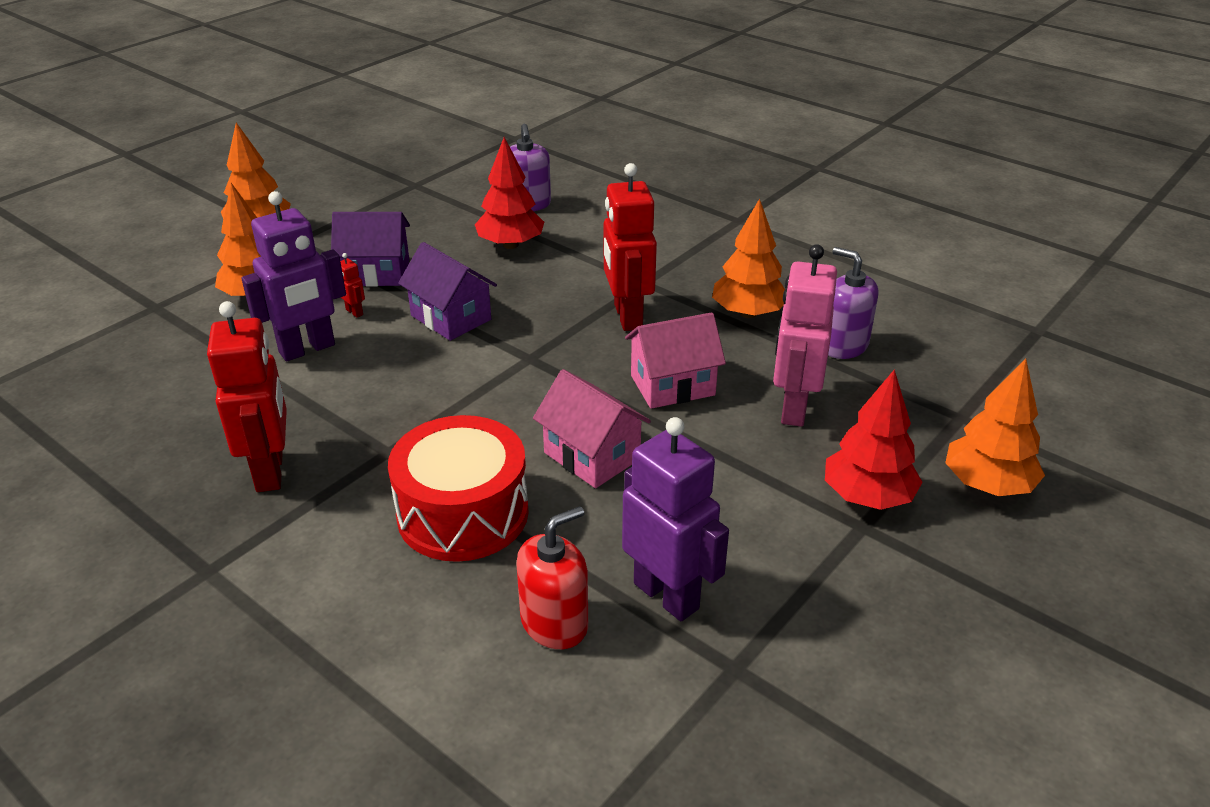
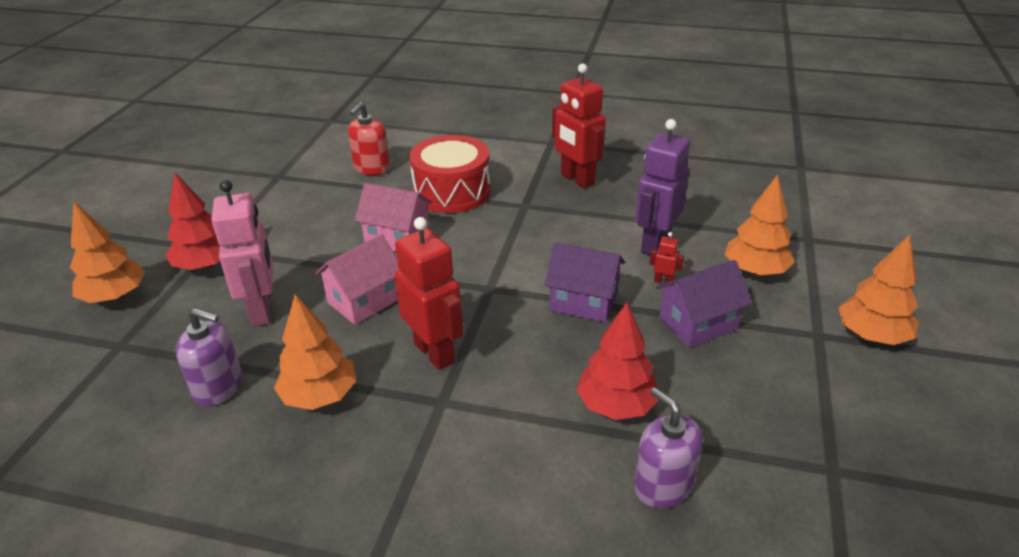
camera: 155 degrees right, 0 degrees up
purple robot [622,417,729,621] -> none

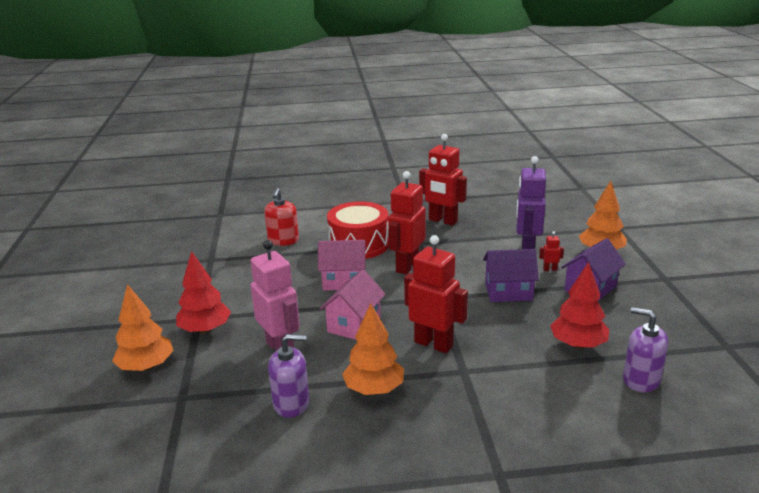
camera: 20 degrees left, 10 degrees down
orange tree [838,234,919,345] -> none
none -> red robot [388,171,426,274]

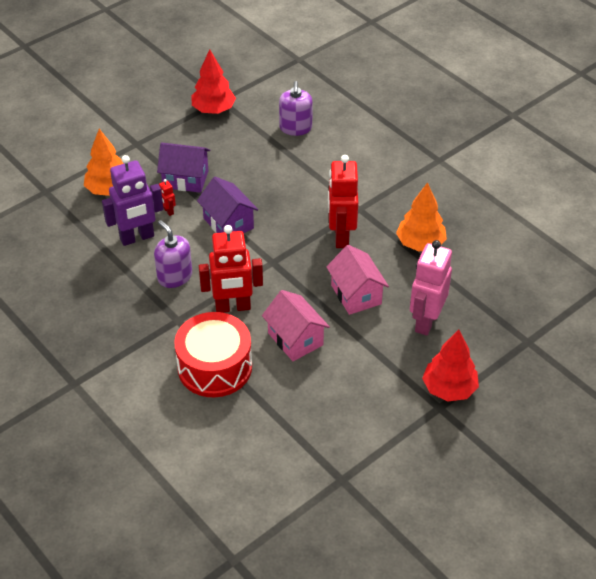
camera: 125 degrees left, 20 degrees up
orange tree [112,284,174,371] -> none
red soap dispenser [264,188,299,246] -> none
purple soap dispenser [268,334,309,418] -> purple soap dispenser moved to [154,220,192,288]
pink house [320,270,385,340] -> pink house turned 75 degrees clockwise [326,245,389,315]
red robot [419,134,467,226] -> none
red tree [550,262,609,349] -> red tree moved to [191,49,236,114]

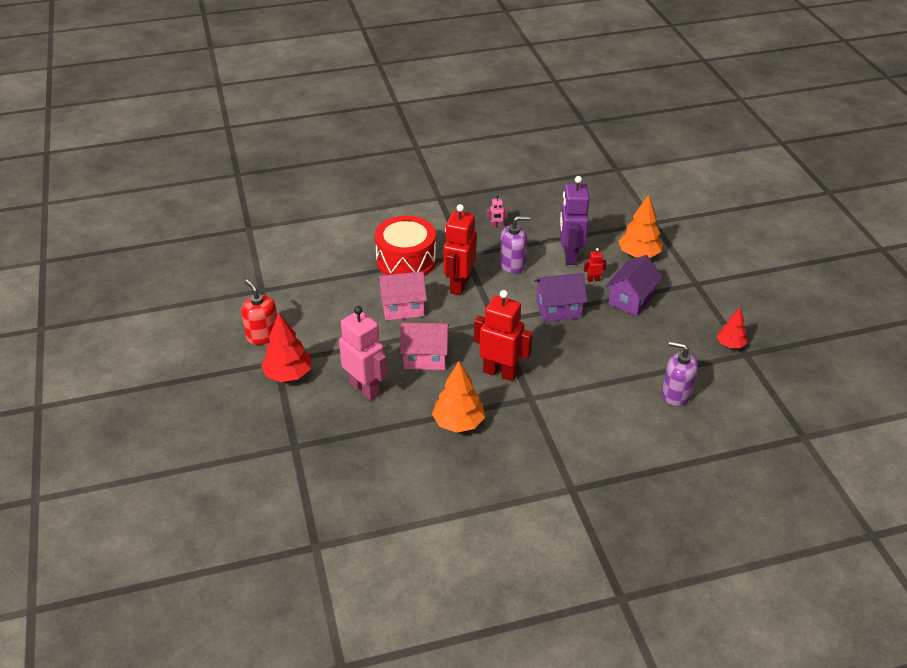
camera: 115 degrees right, 5 degrees down
red tree [191,49,236,114] -> red tree [717,308,747,348], size x0.62
none -> red soap dispenser [241,279,277,345]
none -> pink robot [487,195,508,228]

